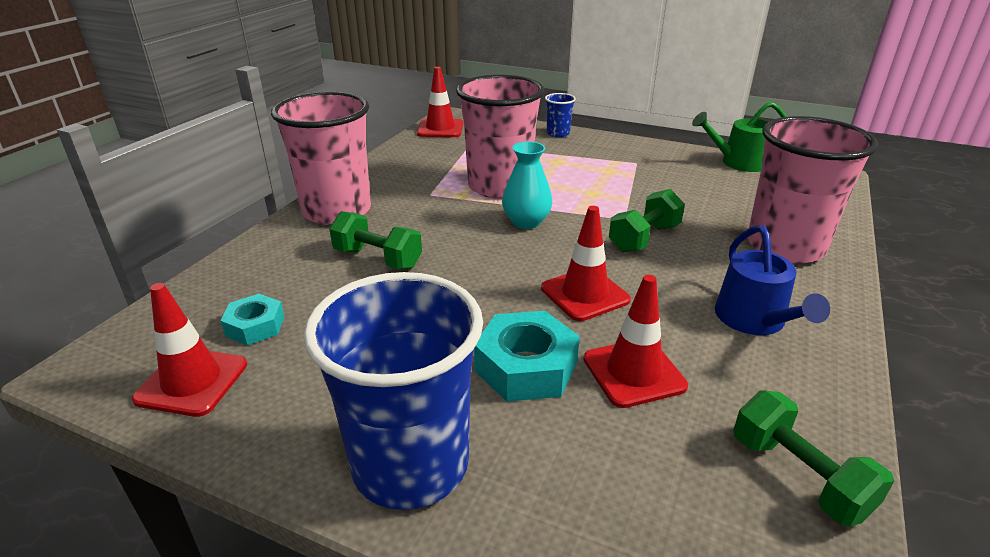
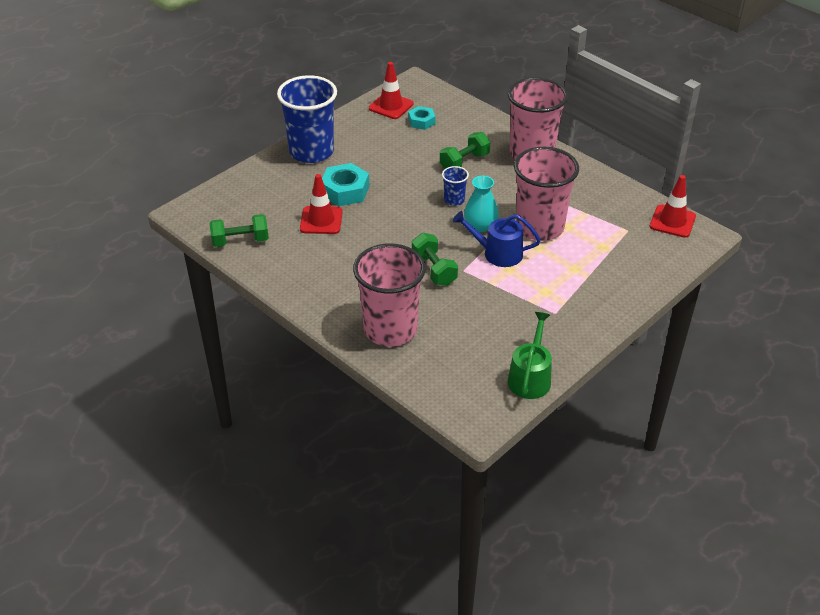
camera: 110 degrees right, 10 degrees up
red traffic cone [541,206,631,321] -> none
blue cup [545,93,576,138] -> blue cup moved to [442,166,469,206]
blue watering can [715,225,830,335] -> blue watering can moved to [453,211,541,267]

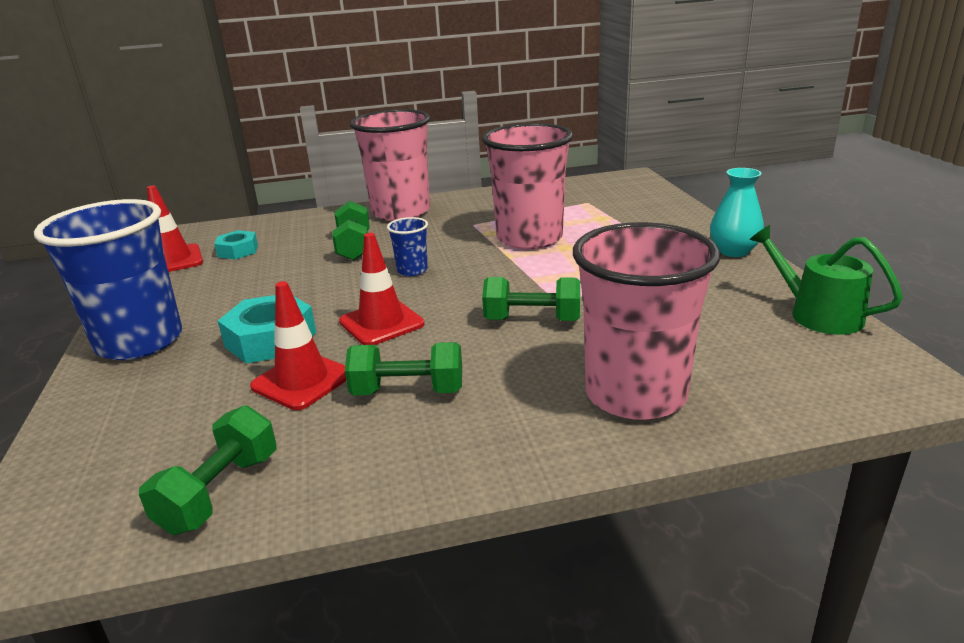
camera: 55 degrees left, 15 degrees down
blue watering can [453,211,541,267] -> none
turquoise vase [464,176,499,232] -> turquoise vase moved to [710,168,764,257]
red traffic cone [650,175,696,238] -> red traffic cone moved to [339,233,425,345]
none -> green dumbbell [345,342,462,395]

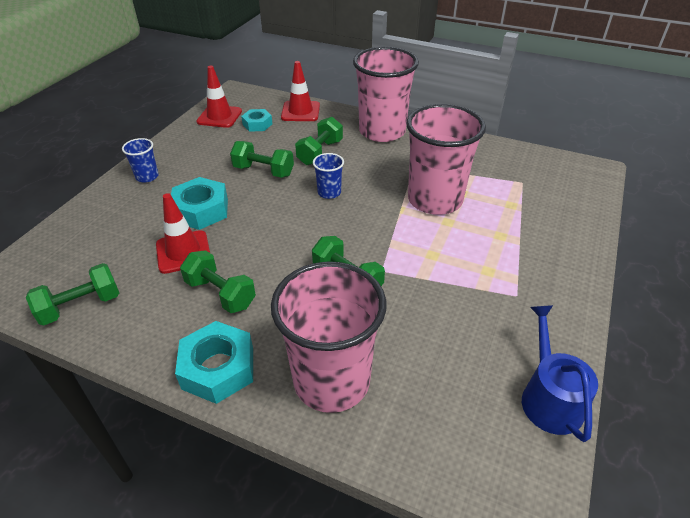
camera: 35 degrees right, 15 degrees up
blue cup [34,199,182,360] -> blue cup [122,138,159,182], size x0.44
red traffic cone [339,233,425,345] -> red traffic cone moved to [281,61,320,121]
turquoise vase [710,168,764,257] -> none
green watering can [749,225,903,335] -> blue watering can [522,305,598,442]
none -> turquoise nut [175,321,253,404]
none -> green dumbbell [230,141,294,178]

